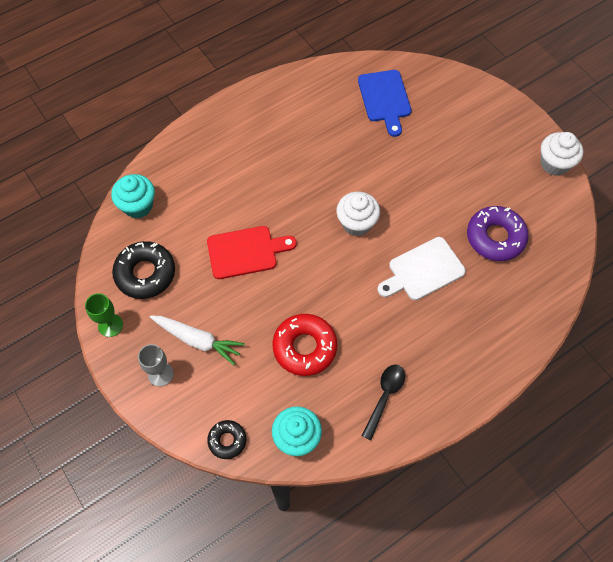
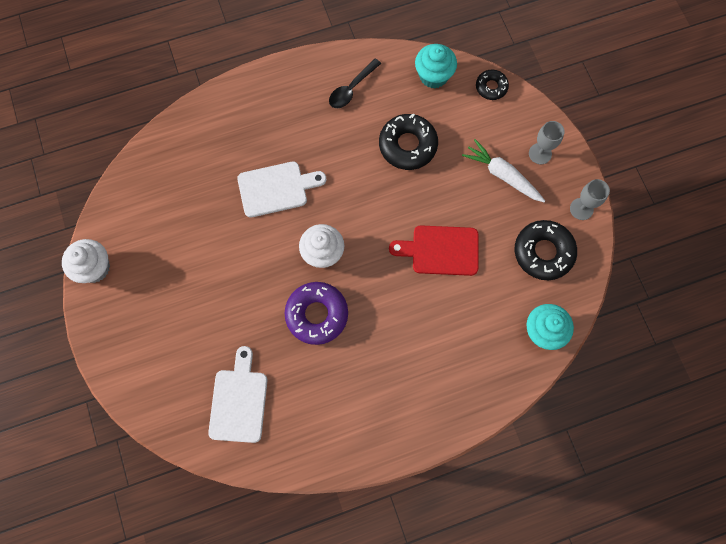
camera: 165 degrees left, 10 degrees up
green goblet [85,293,123,337] -> grey goblet [570,179,610,220]
red donut [273,314,337,376] -> black donut [379,113,438,170]
blue cutting board [358,70,412,137] -> white cutting board [208,346,268,443]
purple donut [467,206,529,261] -> purple donut moved to [285,282,348,345]

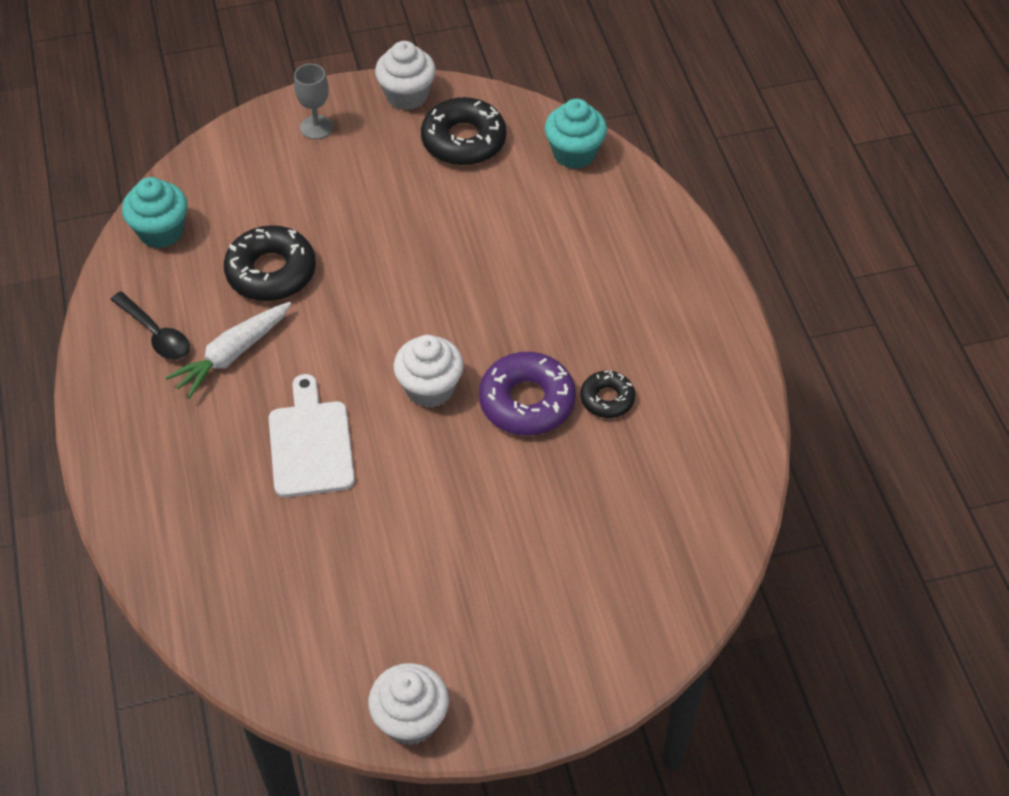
camera: 85 degrees left, 20 degrees down
white cutting board [208,346,268,443] -> none
red cutting board [389,225,478,276] -> none
white carrot [462,139,545,202] -> white carrot moved to [165,302,291,399]
black donut [476,69,509,100] -> black donut moved to [580,370,635,418]
grey goblet [570,179,610,220] -> white cupcake [375,41,436,110]

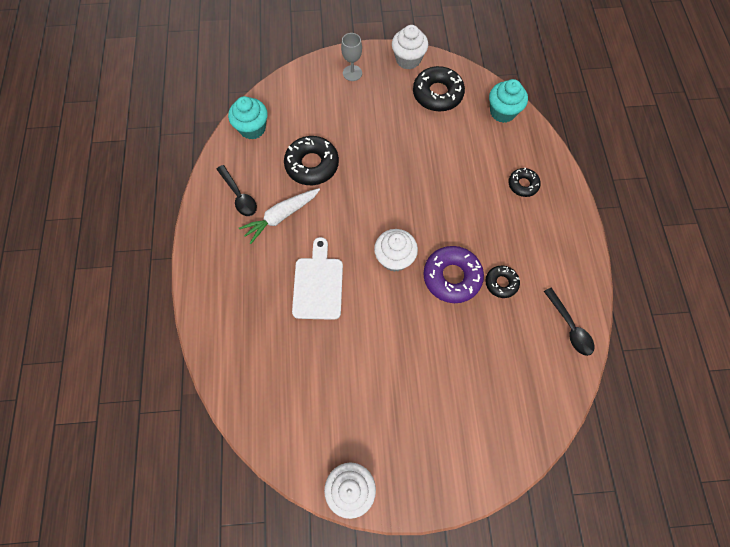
camera: 10 degrees right, 15 degrees up
none -> black donut [509,168,541,197]
none -> black spoon [544,288,594,356]

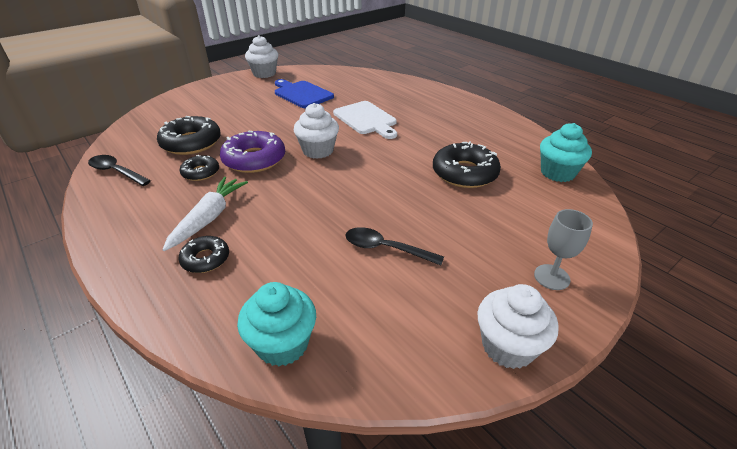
camera: 145 degrees right, 30 degrees down
black spoon [217,165,257,216] -> black spoon moved to [345,227,444,265]
white carrot [239,188,320,244] -> white carrot moved to [162,177,248,251]
black donut [413,66,465,112] -> black donut moved to [157,116,221,155]
none -> blue cutting board [275,79,334,108]

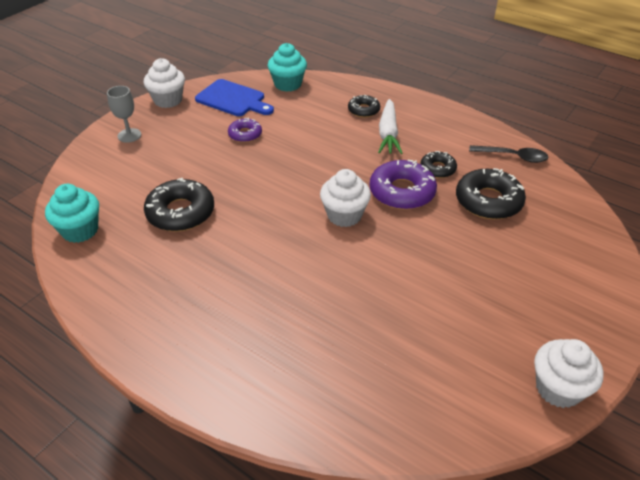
camera: 165 degrees right, 5 degrees up
blue cutting board [275,79,334,108] -> blue cutting board moved to [195,79,274,116]
white cutting board [333,101,397,139] -> none
black spoon [345,227,444,265] -> purple donut [228,118,262,143]

